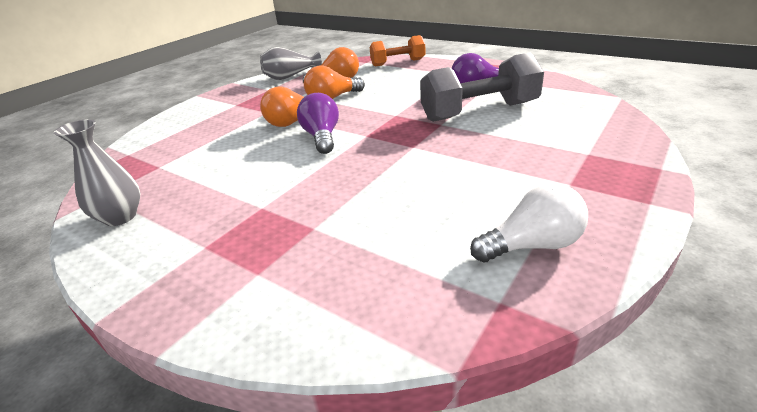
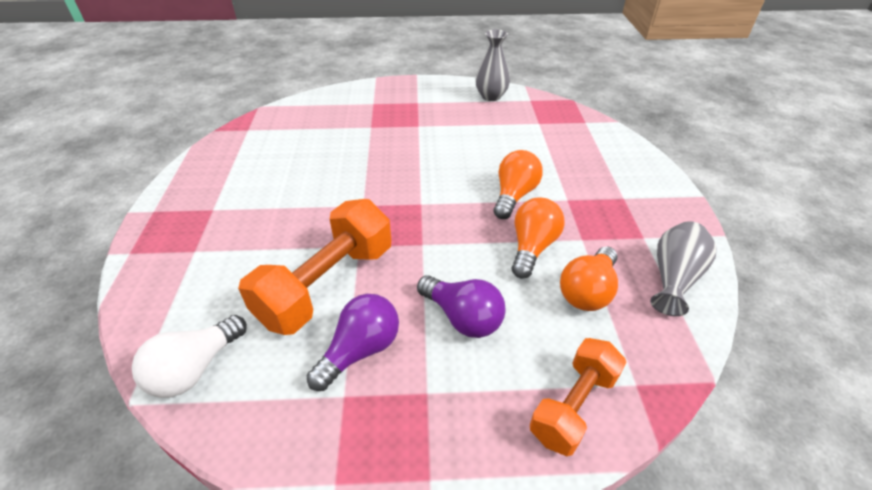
camera: 140 degrees right, 10 degrees up
purple light bulb [297,93,339,154] -> purple light bulb moved to [417,275,506,338]
grey dumbbell [420,52,544,122] -> orange dumbbell [238,199,391,335]
white light bulb [470,183,588,263] -> white light bulb moved to [132,315,247,398]

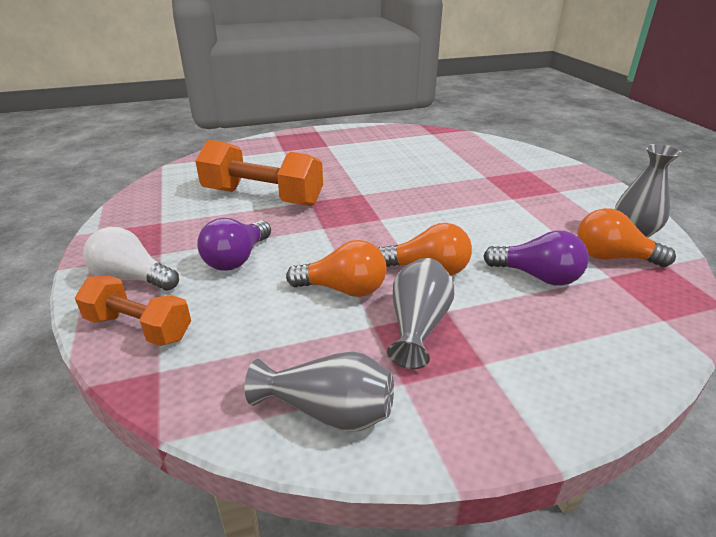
camera: 75 degrees right, 10 degrees down
white light bulb [132,315,247,398] -> white light bulb moved to [83,227,179,290]
purple light bulb [307,294,399,391] -> purple light bulb moved to [483,230,589,285]
orange light bulb [560,246,618,311] -> orange light bulb moved to [577,208,676,267]
none -> grey vase [387,258,454,369]

